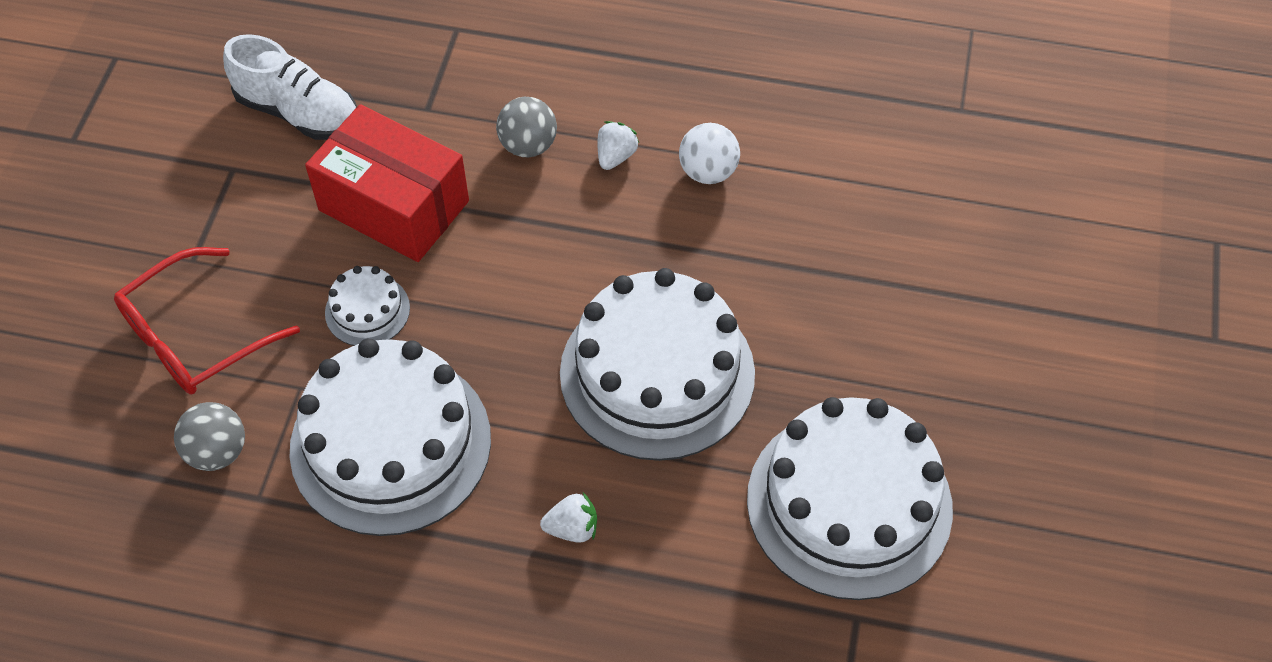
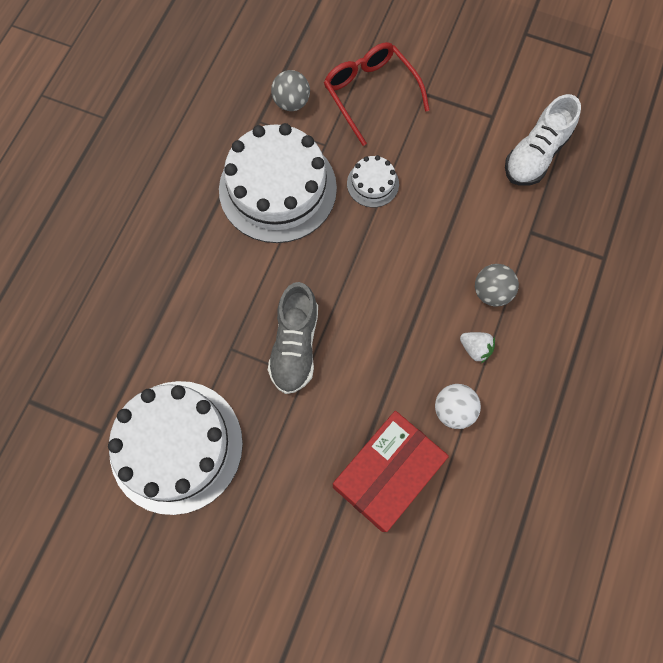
camera: 100 degrees right, 15 degrees up
red box [305,104,469,262] -> red box moved to [333,411,449,532]
white strawberry [540,492,597,543] -> none
white cake [560,268,755,461] -> grey shoe [268,282,318,394]

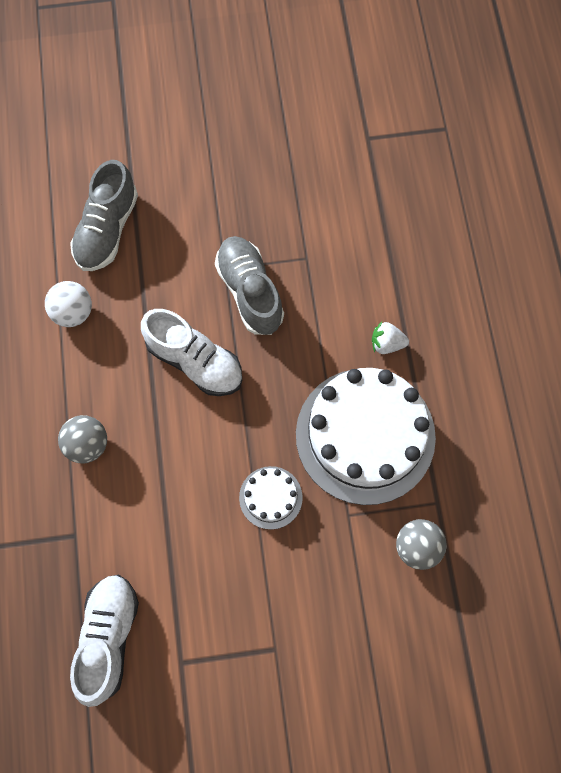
camera: 150 degrees right, 0 degrees up
white cake [108,381,243,515] -> none
red glasses [324,42,430,146] -> none
red box [333,411,449,532] -> grey shoe [70,160,138,271]
white strawberry [460,332,495,363] -> white strawberry moved to [372,322,409,354]
none -> white shoe [141,309,242,396]

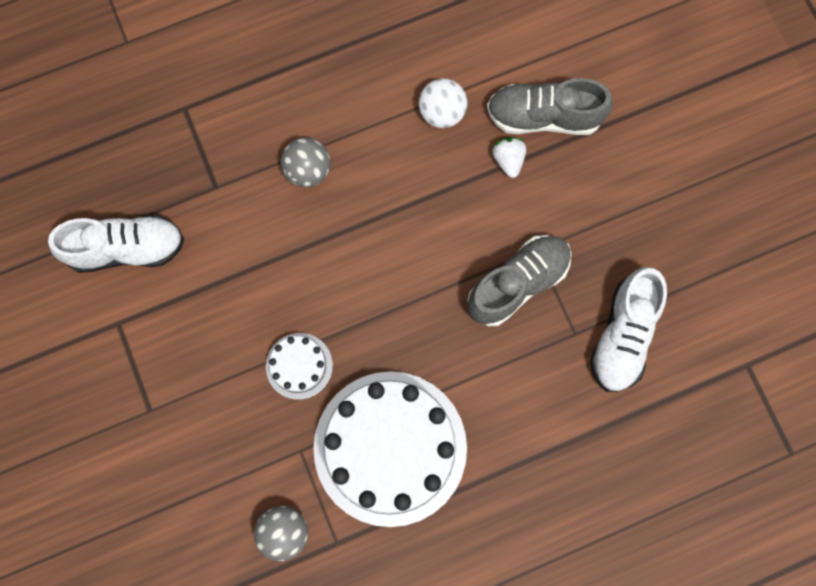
camera: 75 degrees right, 5 degrees up
white shoe [141,309,242,396] -> white shoe moved to [590,267,667,392]
white strawberry [372,322,409,354] -> white strawberry moved to [492,137,526,178]

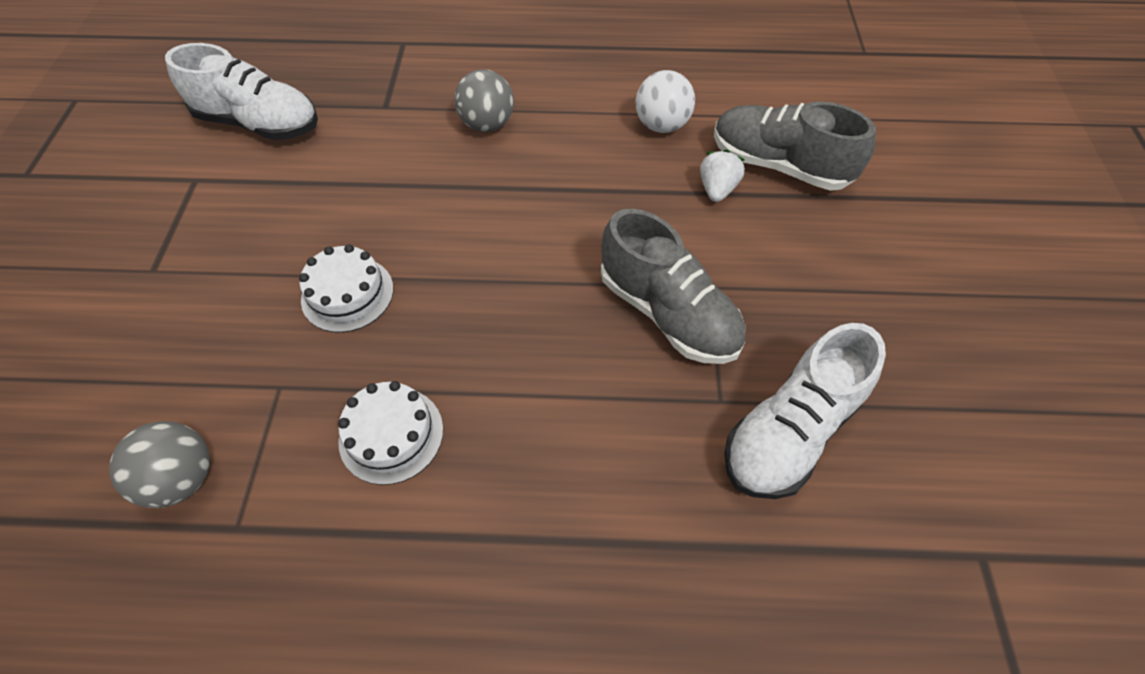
camera: 25 degrees right, 20 degrees down
white cake [313,371,467,527] -> white cake [338,381,443,485], size x0.45
grey shoe [467,235,572,326] -> grey shoe turned 60 degrees clockwise [601,209,745,364]

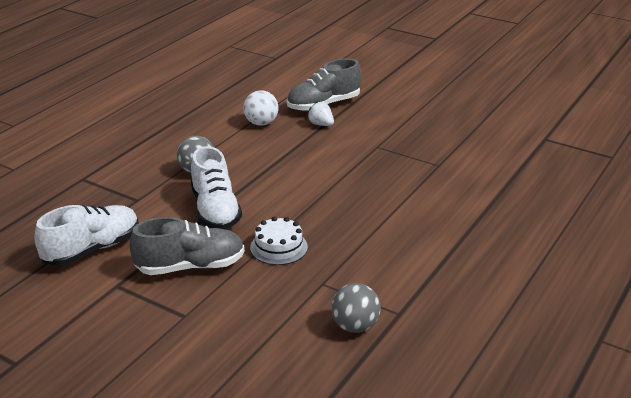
camera: 60 degrees left, 25 degrees down
white cake [338,381,443,485] -> none
grey shoe [601,209,745,364] -> grey shoe moved to [129,217,245,275]
white shoe [724,323,886,499] -> white shoe moved to [191,146,242,229]

